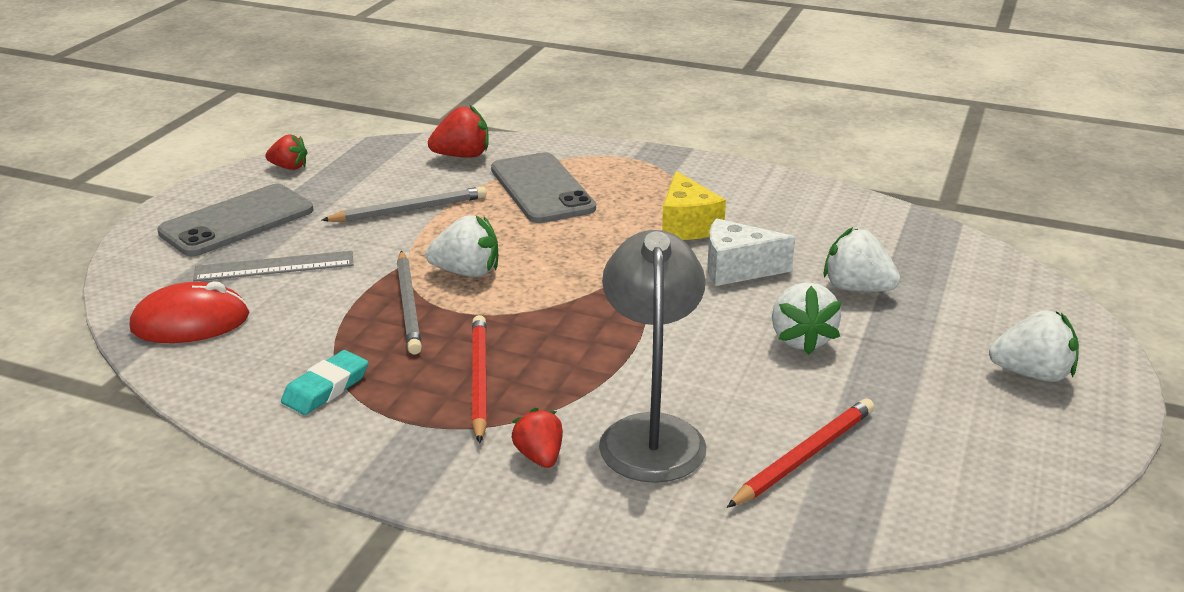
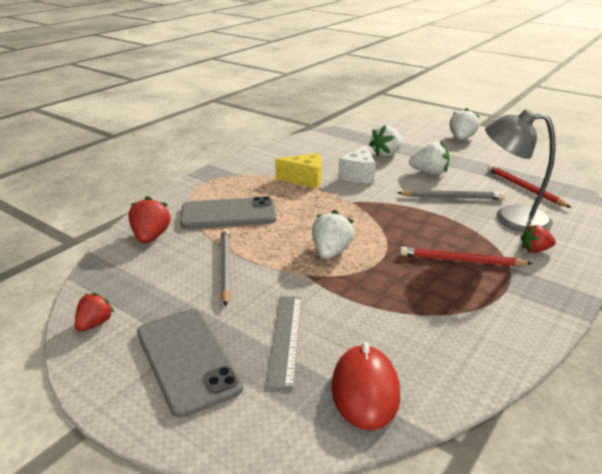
camera: 75 degrees left, 0 degrees up
turquoise eraser [281,350,368,415] -> none
grey pencil [397,251,422,355] -> grey pencil moved to [398,190,505,200]

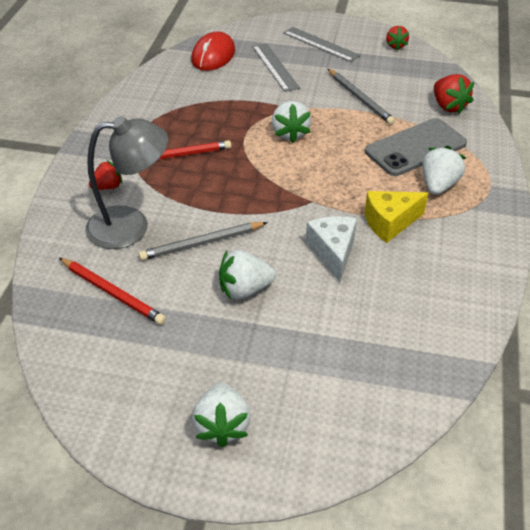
camera: 155 degrees right, 15 degrees up
grey phone [137,309,243,418] -> grey ruler [283,27,360,62]
red mouse [331,342,400,431] -> red mouse turned 45 degrees clockwise [191,31,235,71]
white strawberry [369,125,403,157] -> white strawberry moved to [422,146,466,195]

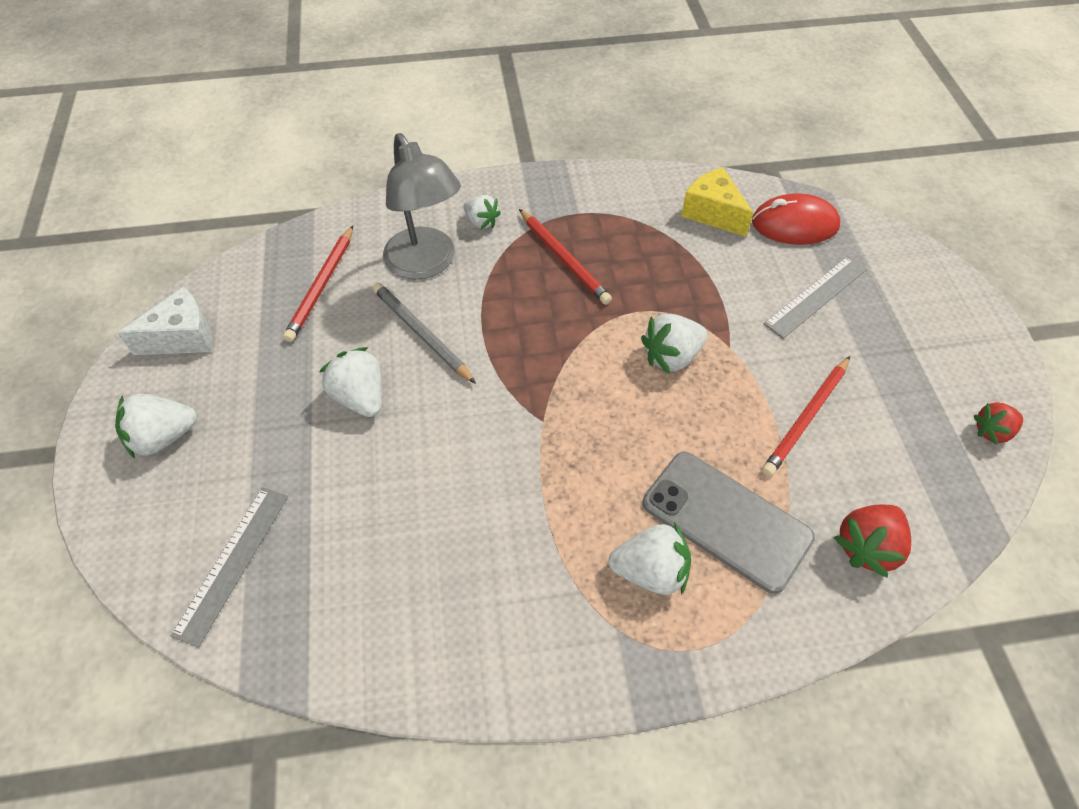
camera: 70 degrees right, 10 degrees up
red strawberry [89,161,122,190] -> white strawberry [463,195,501,229]
grey ruler [283,27,360,62] -> grey ruler moved to [171,487,288,647]
white cheese [306,216,357,282] -> white cheese moved to [118,287,212,355]
grey pencil [328,69,395,125] -> red pencil [762,356,850,477]
yellow cheese [365,191,428,243] -> yellow cheese moved to [681,167,754,237]

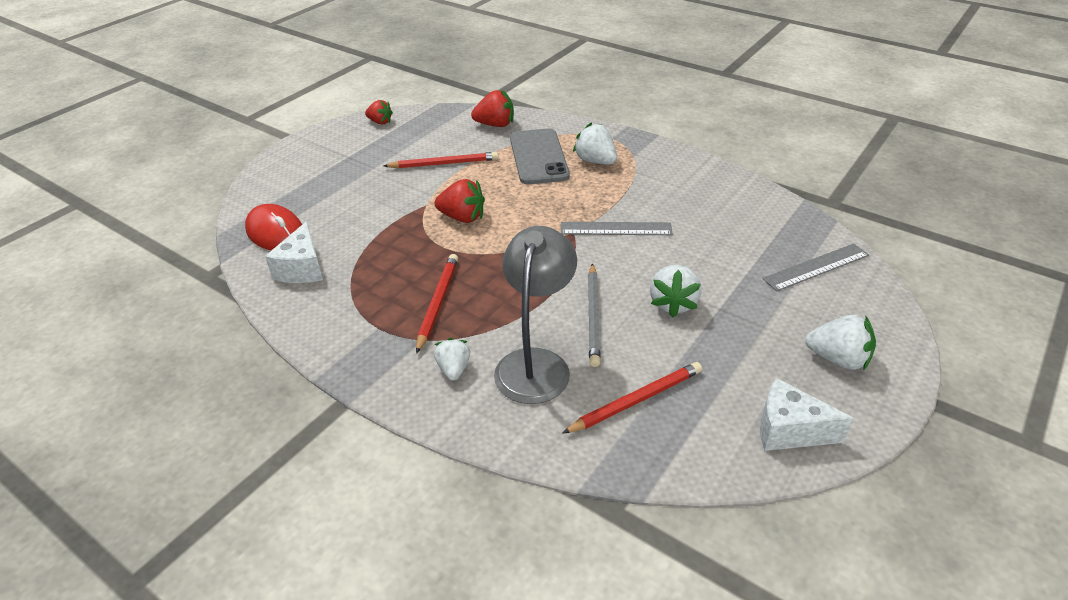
camera: 135 degrees left, 15 degrees down
white strawberry [641,314,708,374] -> red strawberry [434,179,485,223]
yellow cheese [681,167,754,237] -> white cheese [265,221,323,283]
grey ruler [764,256,867,339] -> grey ruler moved to [561,222,673,235]

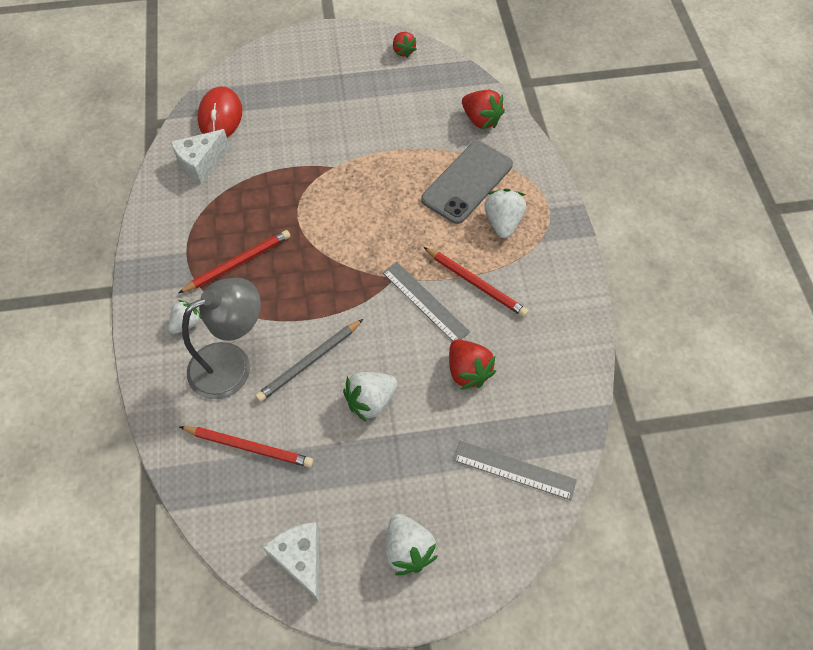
camera: 45 degrees right, 20 degrees up
red pencil [383,152,498,168] -> red pencil moved to [424,247,528,317]
red strawberry [434,179,485,223] -> red strawberry moved to [449,340,496,390]

